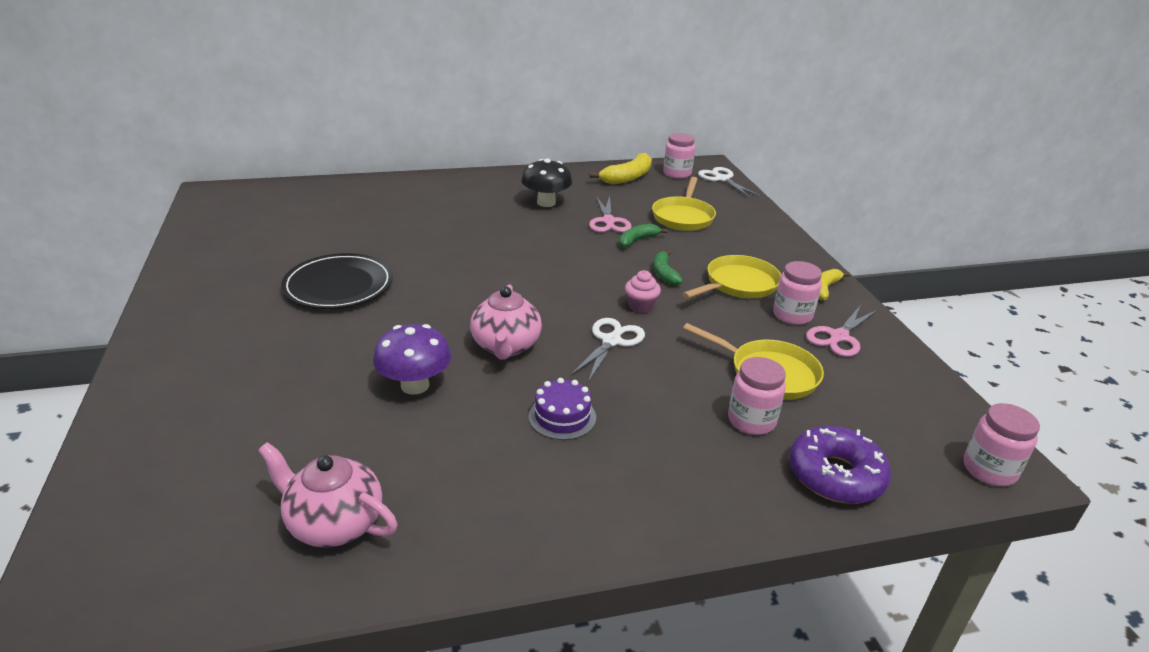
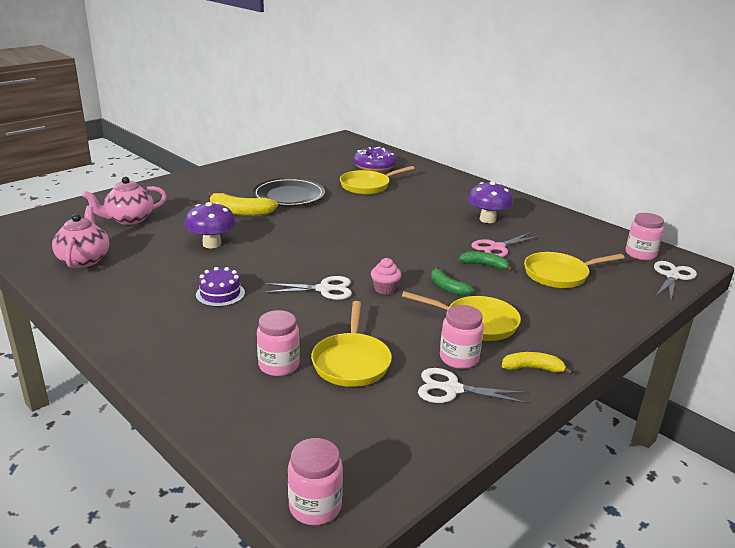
camera: 60 degrees right, 5 degrees down
pink teapot [470,284,542,360] -> pink teapot moved to [83,177,167,225]
black mushroom [521,159,572,207] -> purple mushroom [468,181,513,223]
yellow banana [590,153,652,184] -> yellow banana moved to [207,192,278,216]
green banana [653,250,683,285] -> green banana turned 90 degrees counterclockwise [431,266,474,296]
purple donut [789,426,891,504] -> purple donut moved to [353,147,397,172]
pink scissors [806,305,877,357] -> white scissors [418,368,528,404]
none -> yellow pan [340,166,415,194]

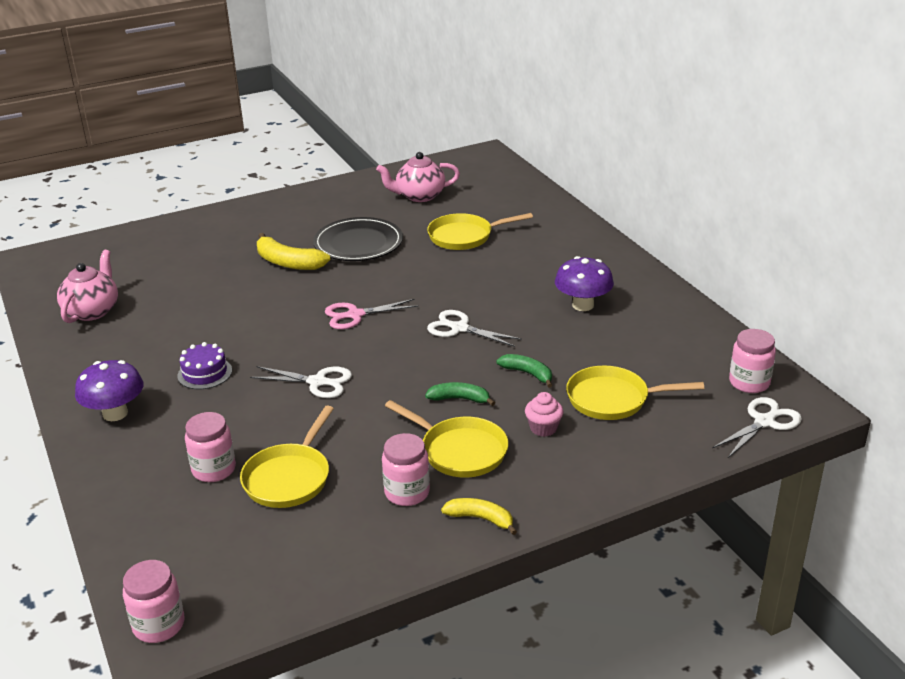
camera: 20 degrees right, 5 degrees up
pink teapot [83,177,167,225] -> pink teapot moved to [376,152,460,202]
purple mushroom [185,202,236,248] -> purple mushroom moved to [75,360,143,421]
purple donut [353,147,397,172] -> none
pink cupcake [371,258,402,295] -> pink cupcake moved to [525,392,564,437]
white scissors [418,368,528,404] -> white scissors moved to [427,310,522,347]
green banana [431,266,474,296] -> green banana turned 120 degrees clockwise [425,382,495,406]
pink scissors [471,232,539,257] -> pink scissors moved to [325,299,418,329]

